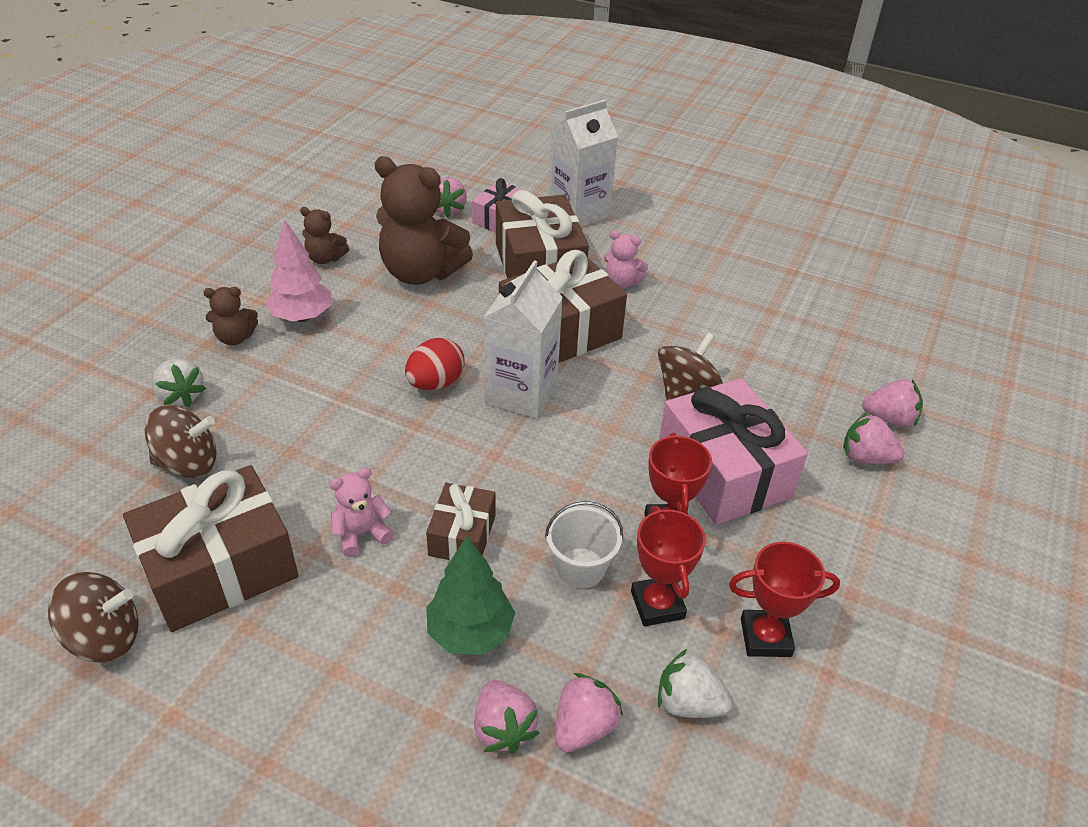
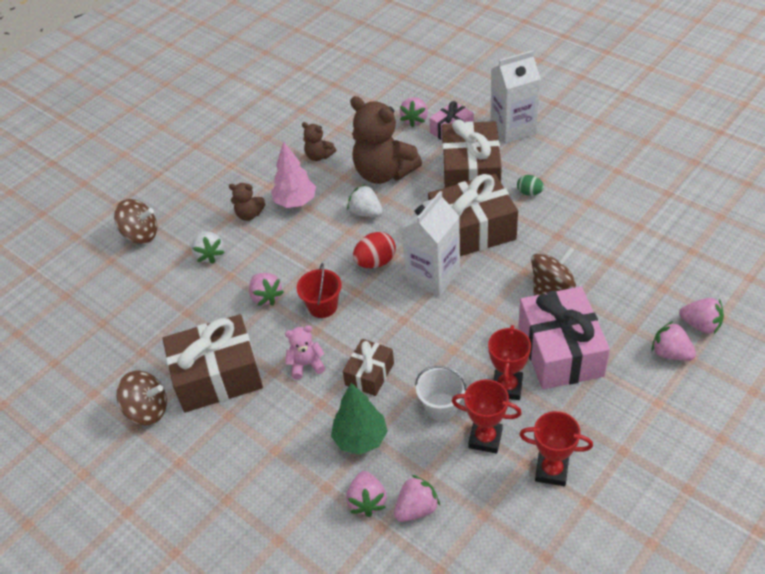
camera: 20 degrees right, 5 degrees up
brown spinning top [145,405,216,478] -> brown spinning top moved to [114,199,157,244]
pink teddy bear [604,231,648,289] -> green egg [517,175,544,196]
red trophy [631,506,706,626] -> red trophy turned 75 degrees counterclockwise [452,379,522,454]
white strawberry [658,649,732,718] -> white strawberry moved to [347,184,383,217]
none -> pink strawberry [249,273,284,306]
none -> red bucket [297,263,342,318]

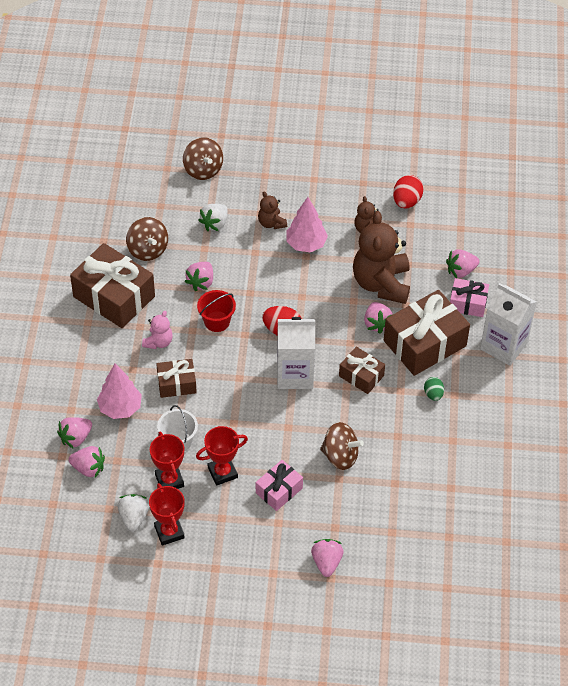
camera: 50 degrees right, 5 degrees up
brown spinning top [116,370,167,425] -> brown spinning top moved to [126,217,168,261]
pink teddy bear [285,325,325,380] -> pink teddy bear turned 75 degrees clockwise [142,311,173,349]
green tree [331,383,388,455] -> pink tree [97,363,142,419]
white strawberry [347,184,383,217] -> white strawberry moved to [118,494,149,531]
brown gift [428,174,518,256] -> brown gift [339,347,385,394], size x0.54
pink gift [518,286,610,389] -> pink gift [256,460,303,511], size x0.54
pink strawberry [679,298,724,334] -> pink strawberry moved to [364,302,393,334]
none -> red egg [393,175,423,209]

